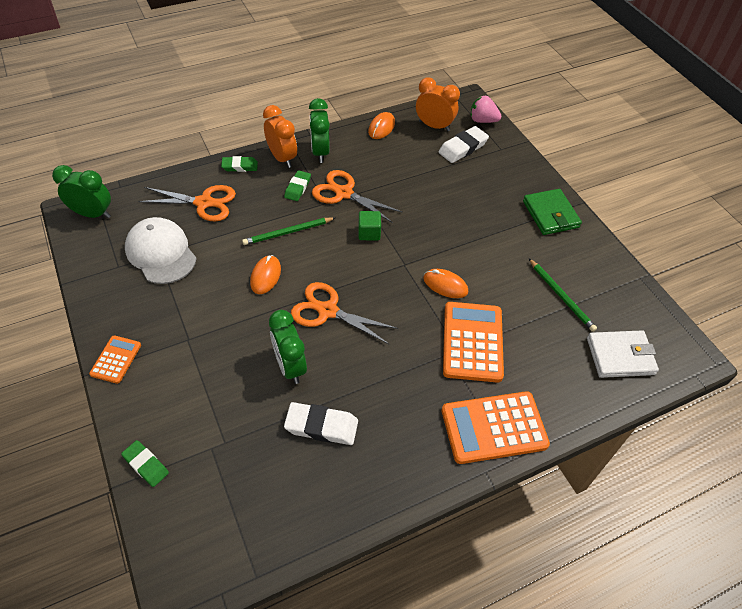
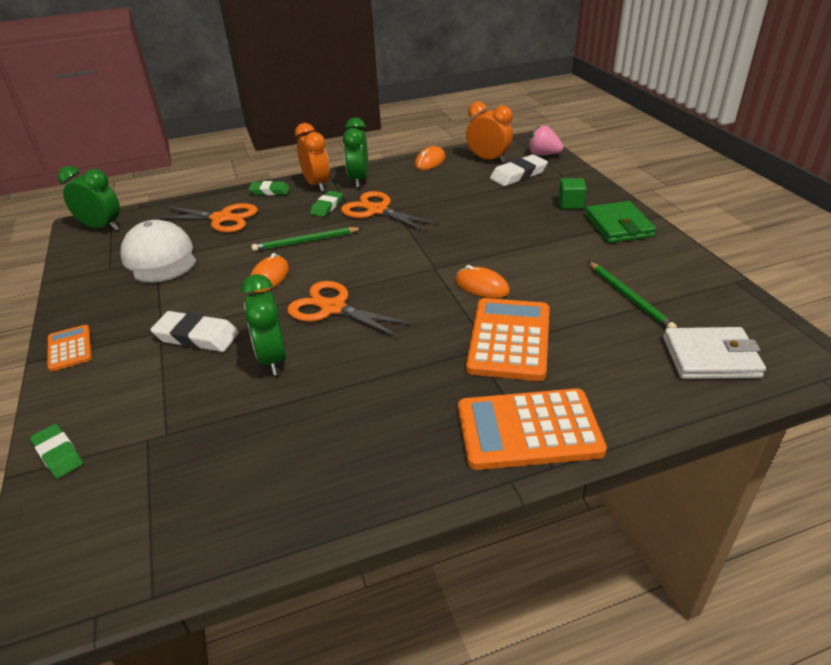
camera: 10 degrees right, 15 degrees down
orange calculator [89,335,141,384] -> orange calculator turned 45 degrees counterclockwise [48,325,92,372]
white eraser [284,402,358,445] -> white eraser moved to [150,311,239,352]
green cube [359,211,381,240] -> green cube moved to [558,178,587,209]

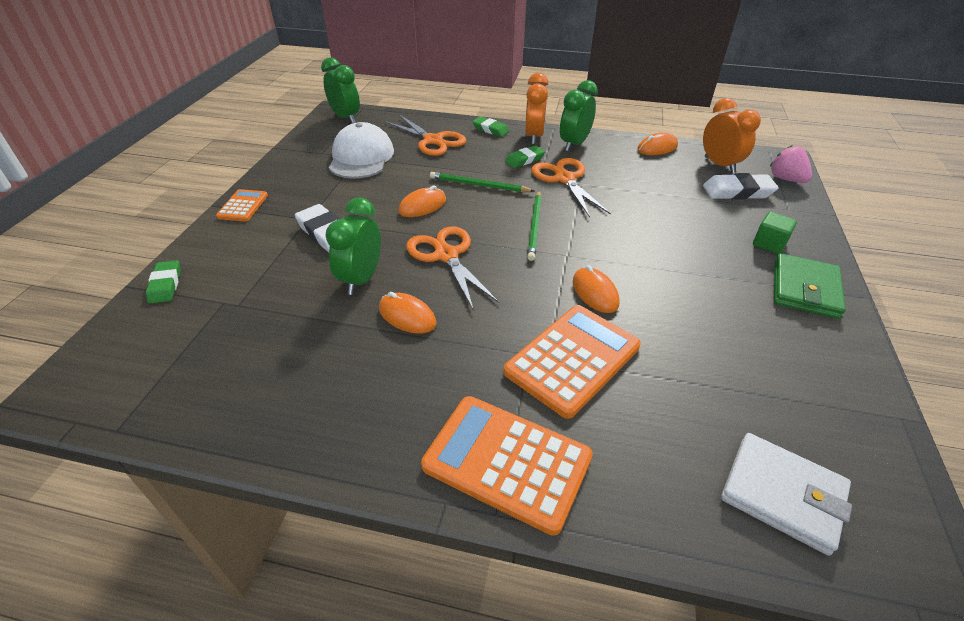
camera: 30 degrees right, 5 degrees up
green pencil [588,261,677,328] -> green pencil moved to [527,191,542,261]
none -> orange mouse [379,292,436,334]

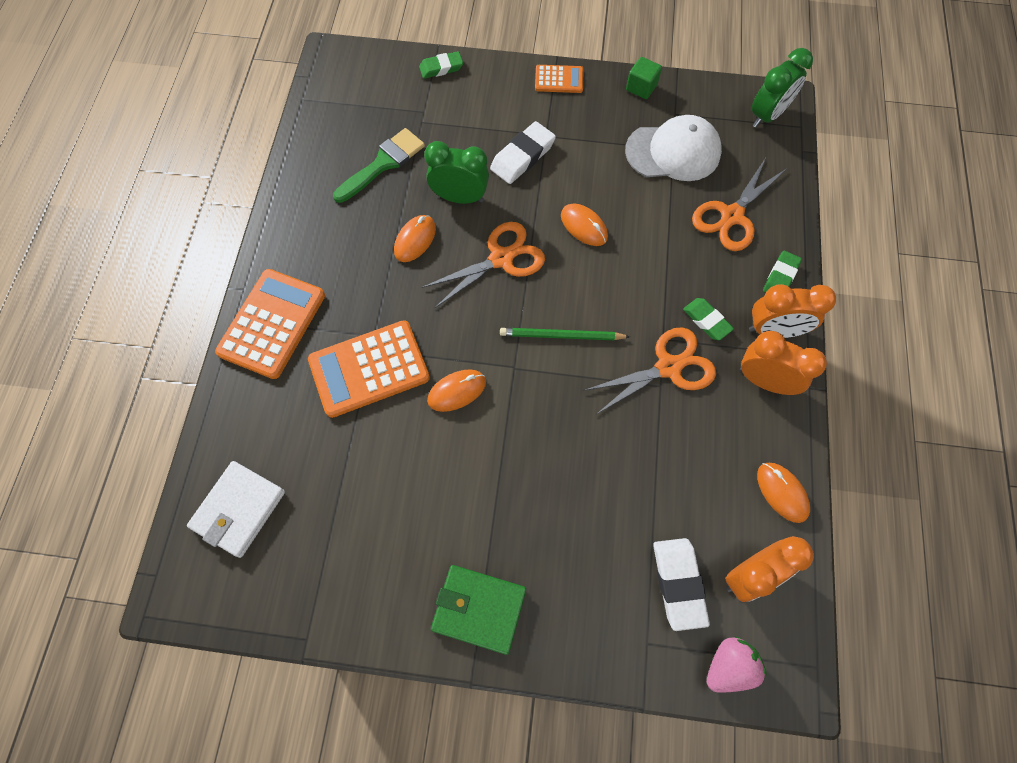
camera: 85 degrees right, 25 degrees up
green pencil [430,172,534,192] -> none
orange calculator [504,305,641,419] -> orange calculator turned 120 degrees clockwise [308,320,430,418]
green clock [560,80,598,151] -> orange clock [740,331,827,395]
green cube [753,212,797,254] -> green cube moved to [626,57,662,99]
none -> green brush [333,128,425,203]

